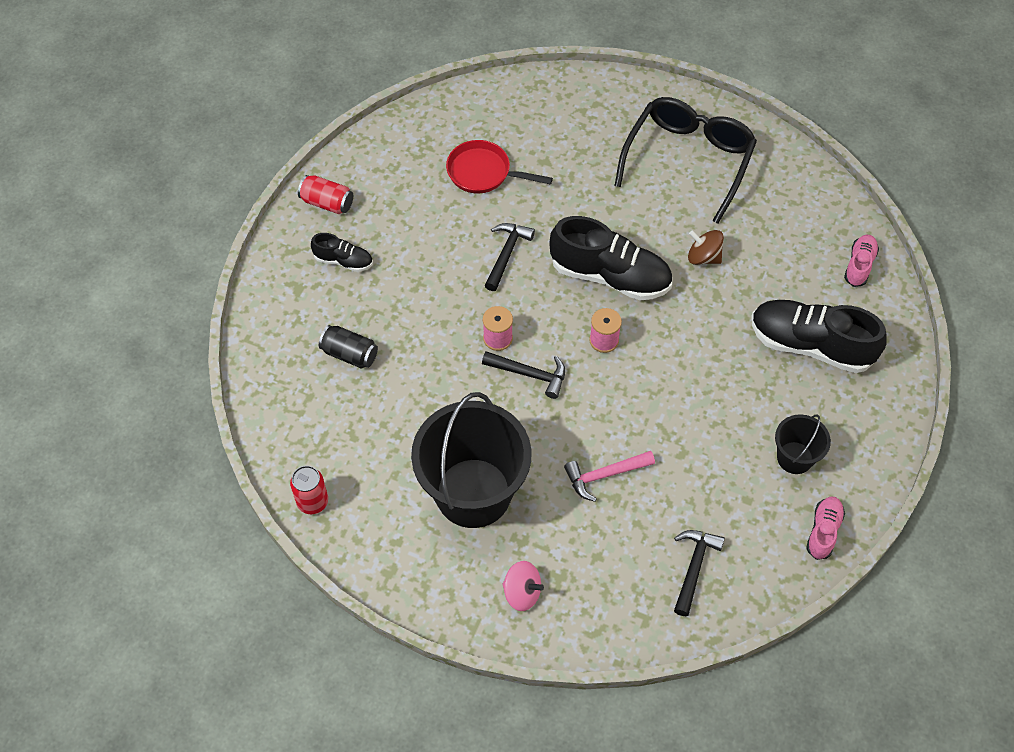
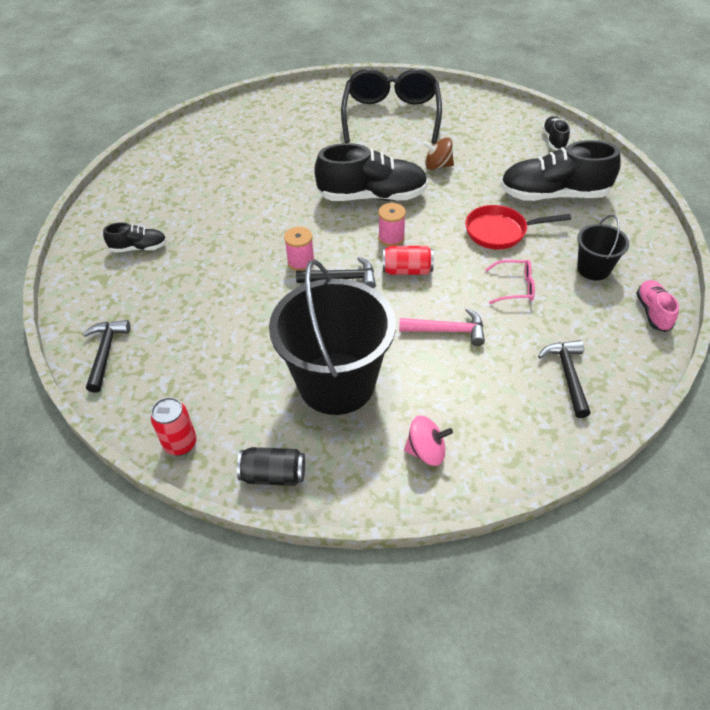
camera: 20 degrees left, 10 degrees down
red can [298,175,353,214] -> red can moved to [383,246,434,275]
black can [319,325,378,369] -> black can moved to [237,447,305,486]
red pan [446,140,553,194] -> red pan moved to [465,205,571,249]
black hammer [484,223,535,291] -> black hammer moved to [83,320,130,393]
pink hammer [564,451,655,502] -> pink hammer turned 135 degrees counterclockwise [399,308,485,346]
pink shoe [844,235,879,287] -> black shoe [542,116,570,150]
none -> pink glasses [485,260,535,304]

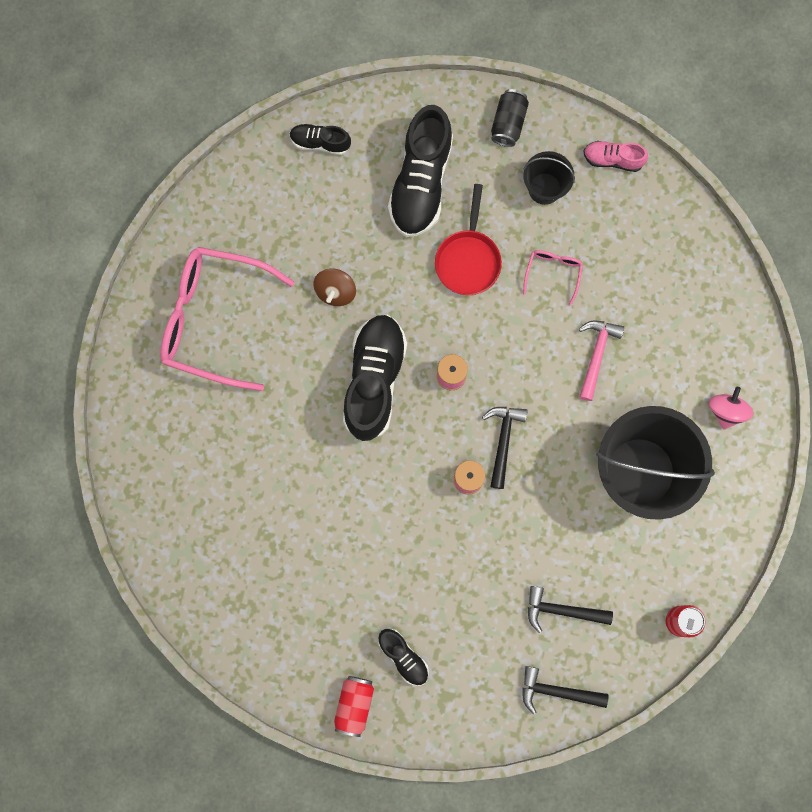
camera: 80 degrees left, 30 degrees up
black shoe [103,222,167,253] -> black shoe turned 135 degrees clockwise [378,629,429,686]
black can [237,447,305,486] -> black can moved to [491,89,529,147]
black glasses [341,68,442,144] -> pink glasses [160,247,294,391]
red can [383,246,434,275] -> red can moved to [334,676,374,737]
black hammer [538,340,591,418] -> black hammer moved to [528,586,613,633]

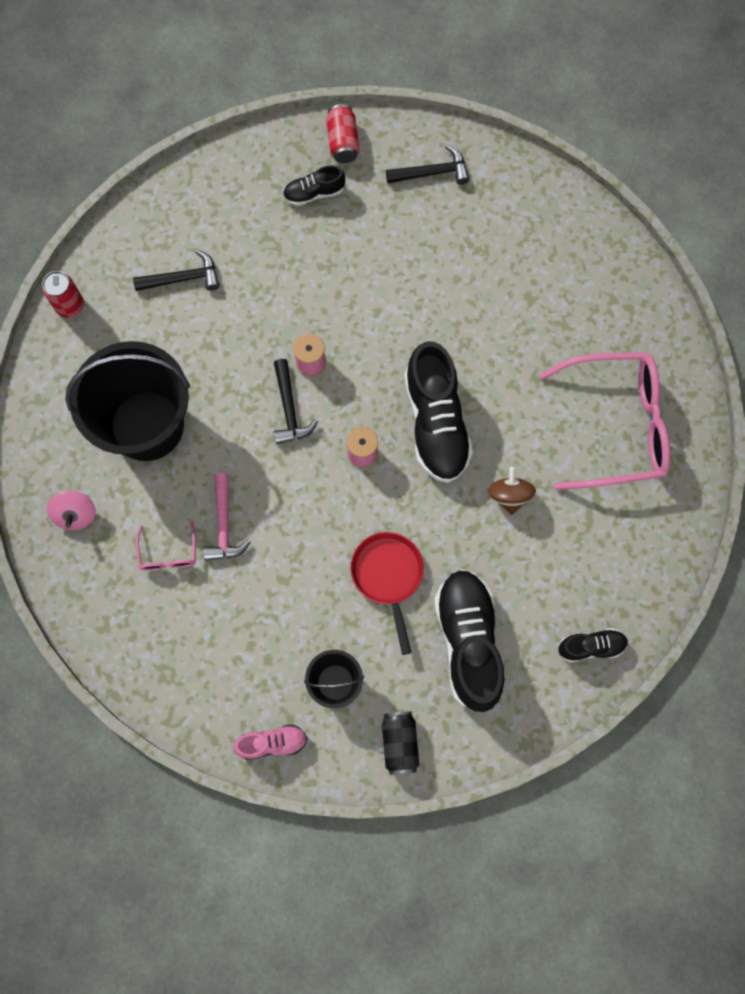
camera: 160 degrees right, 5 degrees down
black shoe [378,629,429,686] -> black shoe turned 45 degrees counterclockwise [283,165,345,206]
pink glasses [523,250,583,306] -> pink glasses moved to [136,520,196,571]
black hammer [523,666,609,714] -> black hammer moved to [386,145,469,185]

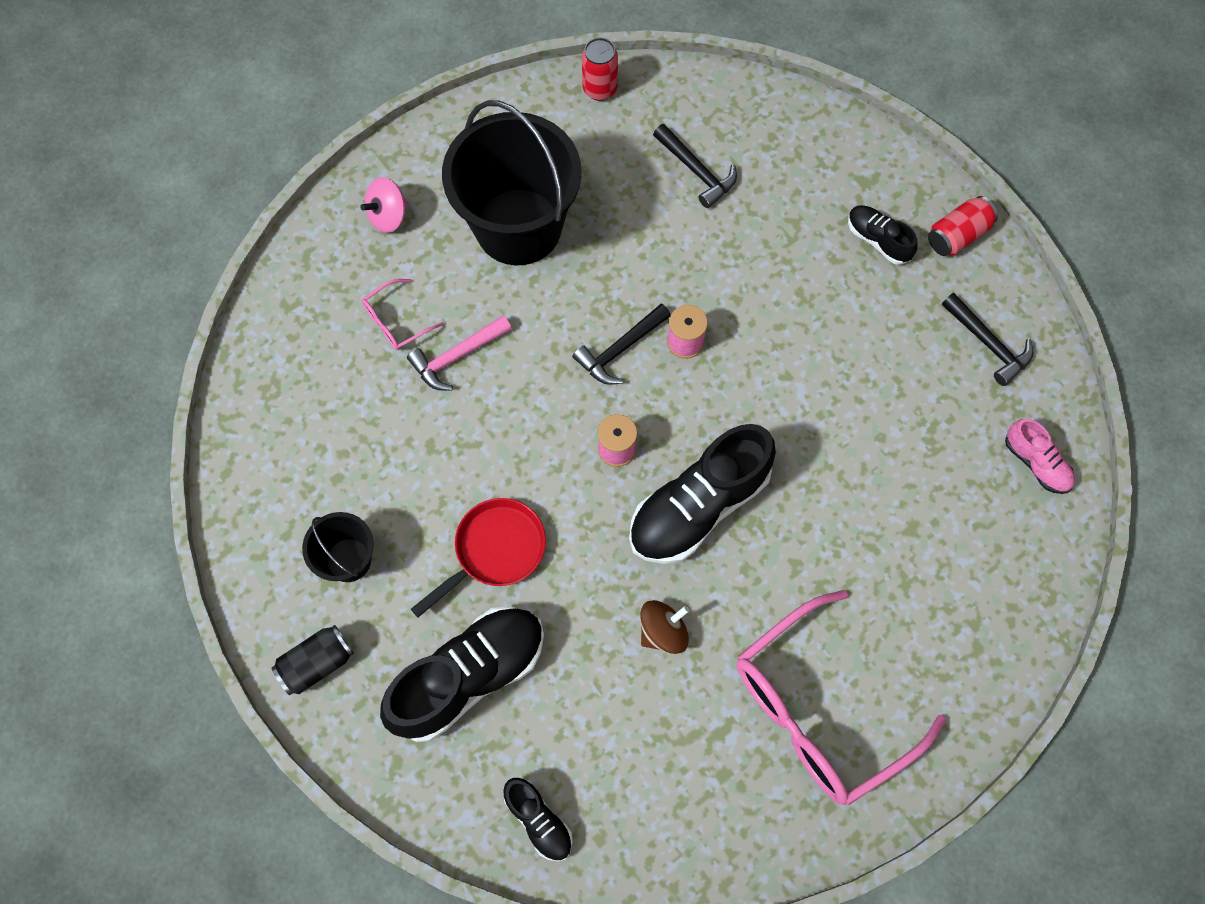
camera: 60 degrees right, 5 degrees down
pink shoe [233,724,308,760] -> pink shoe moved to [1005,419,1075,494]
pink glasses [539,352,670,490] -> pink glasses turned 90 degrees clockwise [737,590,946,805]

